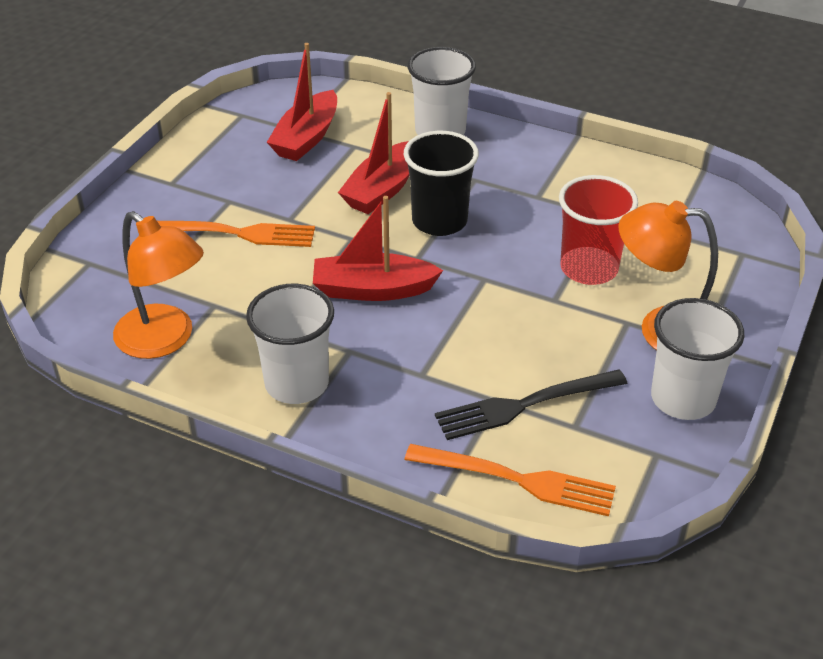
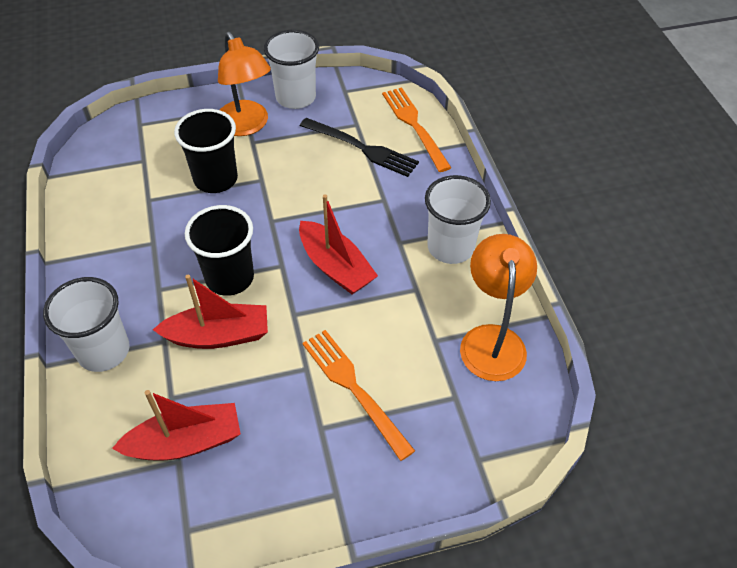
camera: 130 degrees left, 10 degrees up
red cup [559,175,638,285] -> black cup [174,109,238,193]

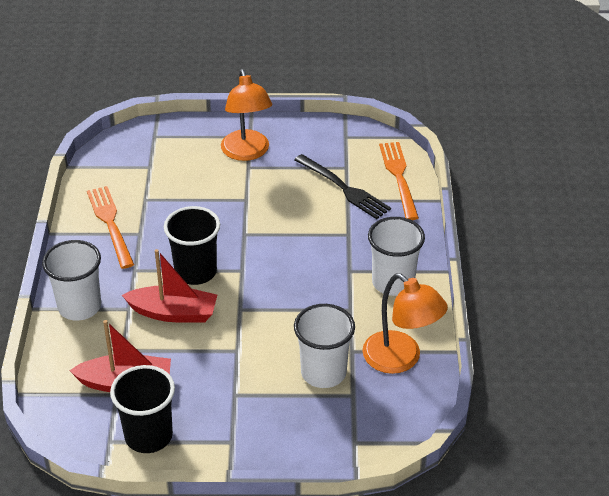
camera: 15 degrees right, 10 degrees down
black cup [174,109,238,193] -> black cup moved to [110,365,175,453]
white cup [264,30,319,109] -> white cup moved to [294,304,355,388]
red boat [299,194,378,295] -> none
orange fork [302,330,415,461] -> orange fork moved to [87,186,134,269]
orange lamp [460,234,537,381] -> orange lamp turned 120 degrees clockwise [363,273,448,374]

